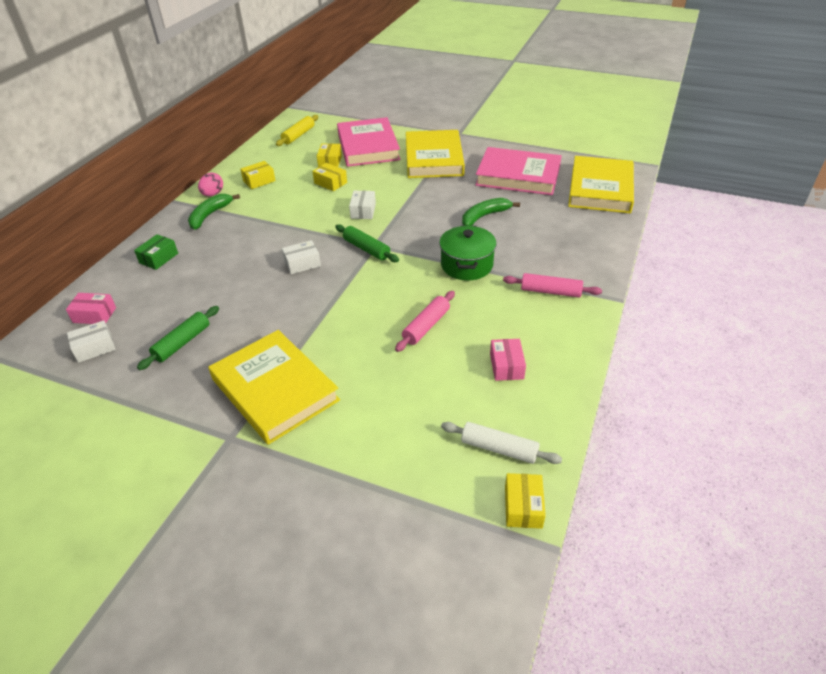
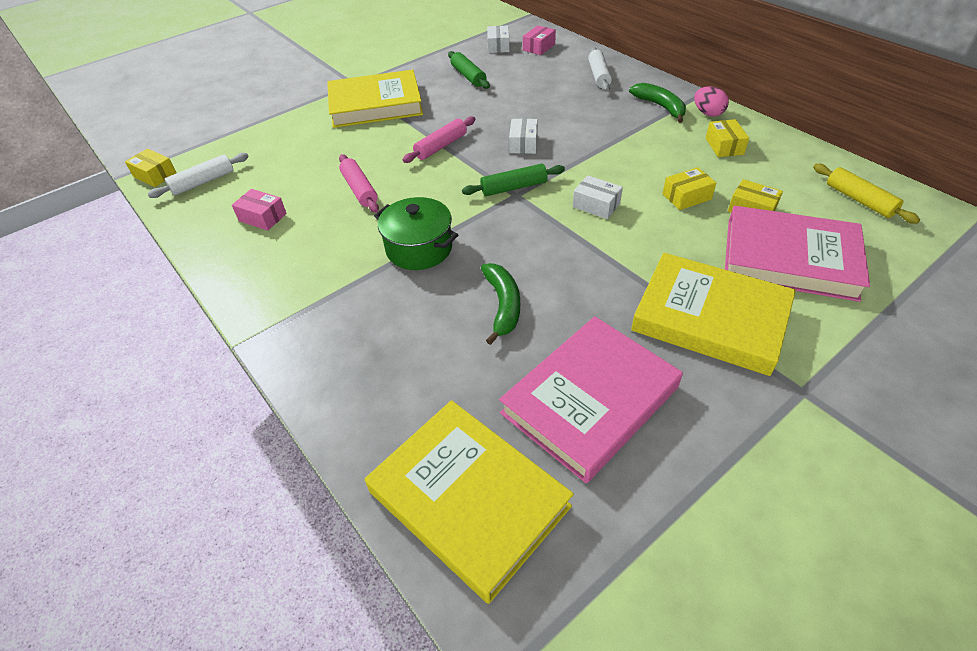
camera: 120 degrees right, 5 degrees up
green box [134,234,178,270] -> white rolling pin [588,47,612,91]
pink rolling pin [503,273,602,298] -> pink rolling pin moved to [403,116,476,163]

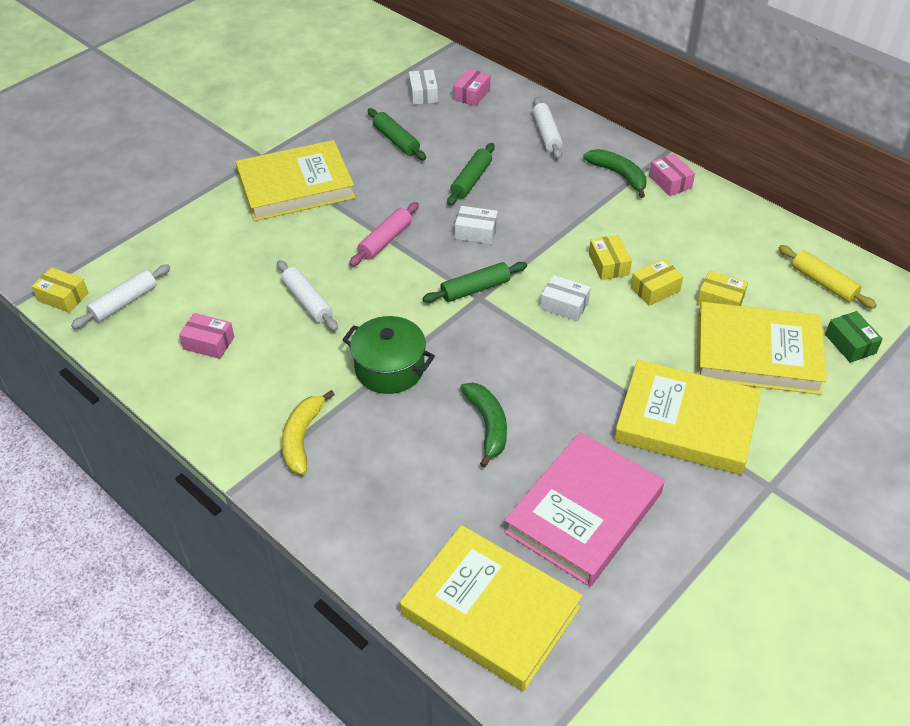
camera: 10 degrees left, 0 degrees up
pink rolling pin [339,154,379,213] -> white rolling pin [277,260,338,331]
white box [509,119,538,154] -> white box turned 75 degrees counterclockwise [455,206,498,244]
pink egg [694,86,729,117] -> pink box [649,153,695,196]
yellow box [706,119,749,157] -> yellow box moved to [589,235,632,280]
pink book [725,206,870,302] -> yellow book [697,302,827,395]
none -> yellow banana [282,390,335,475]
none -> green rolling pin [447,143,495,206]
none -> green box [825,311,883,363]

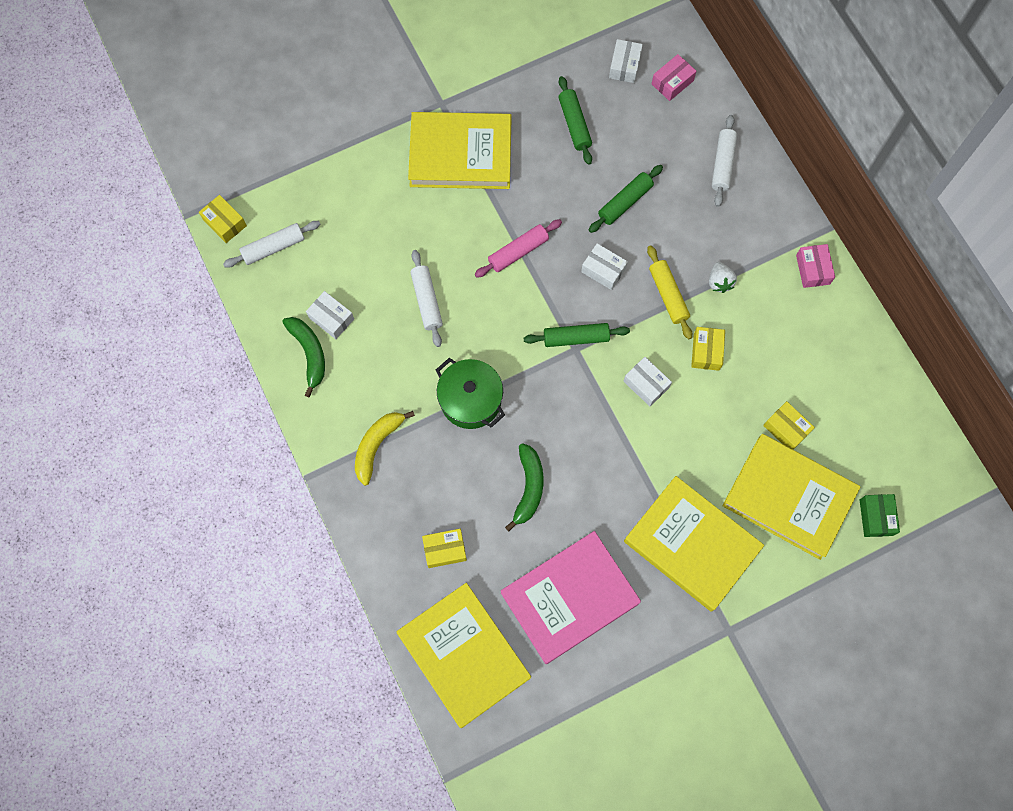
camera: 20 degrees right, 25 degrees up
pink box [179,313,234,359] -> white box [306,291,354,339]
green banana [583,149,646,198] -> green banana moved to [282,317,325,397]
yellow box [630,259,683,306] -> yellow box moved to [422,529,467,568]
yellow rolling pin [778,245,877,309] -> yellow rolling pin moved to [647,245,692,340]
none -> white strawberry [709,262,737,293]

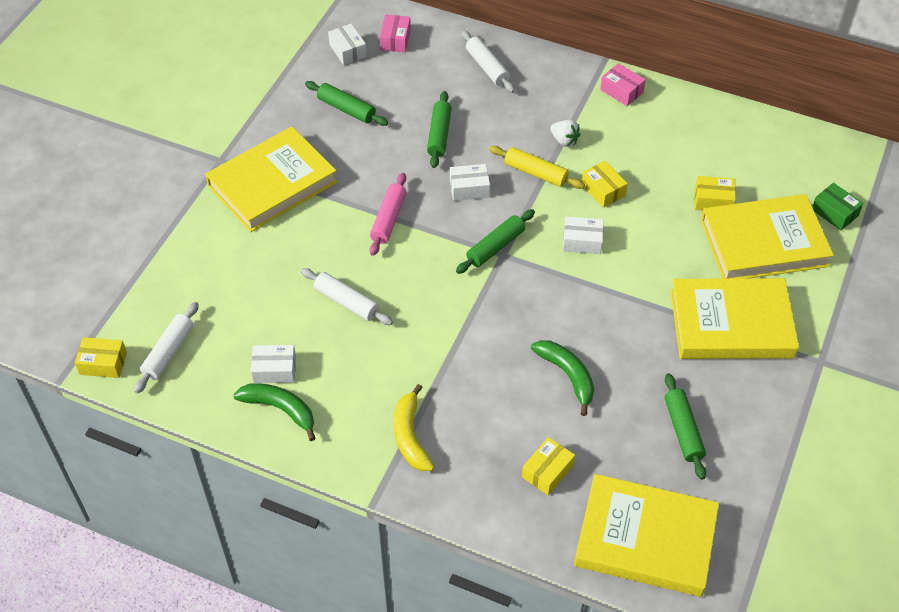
camera: 40 degrees left, 20 degrees down
green pot [436,358,505,429] -> none
pink book [501,531,641,664] -> green rolling pin [665,373,706,480]

